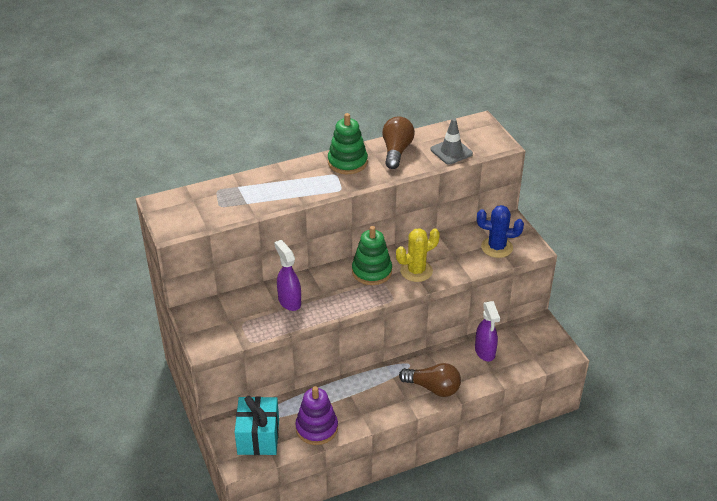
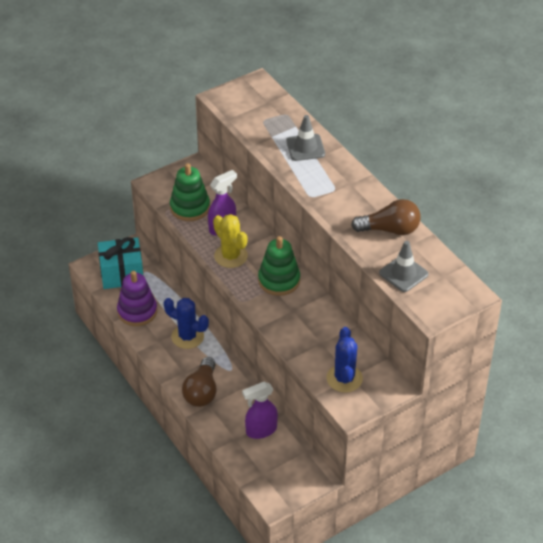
camera: 80 degrees right, 5 degrees up
green stacking toy [328,113,368,174] -> green stacking toy moved to [170,163,210,221]
yellow cactus [396,228,440,282] -> yellow cactus moved to [213,214,248,268]
none -> blue cactus [164,298,209,349]
none -> grey traffic cone [286,115,325,161]

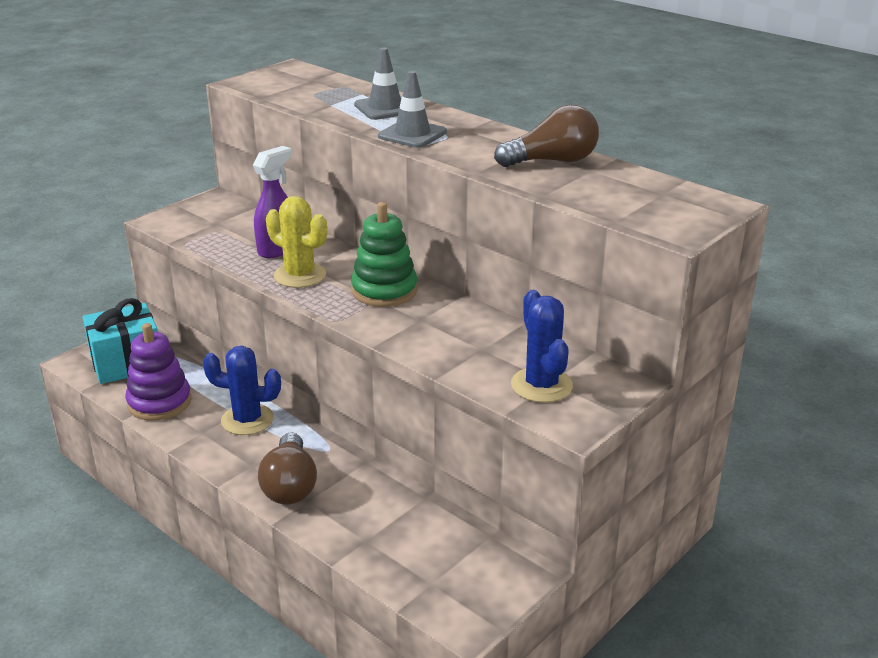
camera: 15 degrees left, 15 degrees down
green stacking toy [170,163,210,221] -> none
purple spray bottle [242,382,278,439] -> none
grey traffic cone [379,241,429,292] -> grey traffic cone moved to [378,71,447,148]

